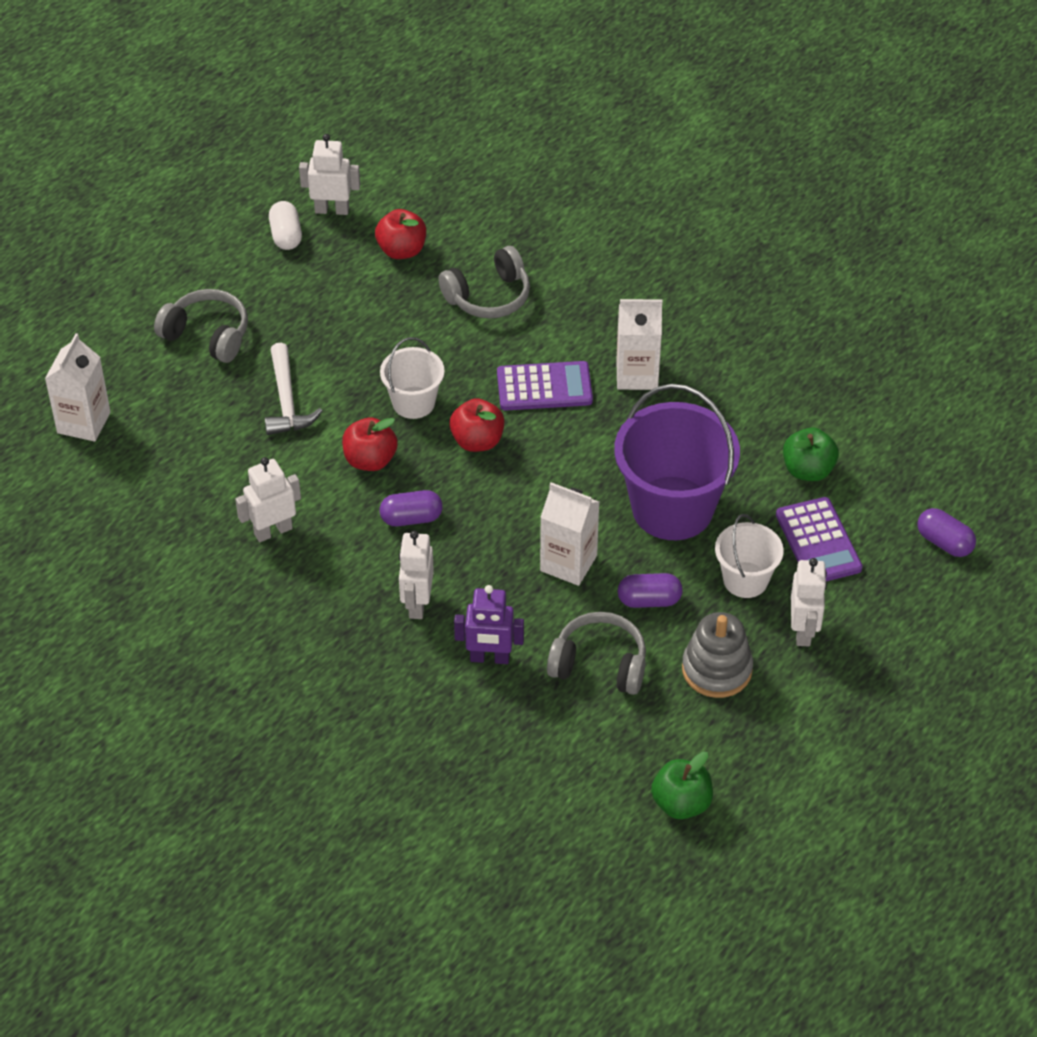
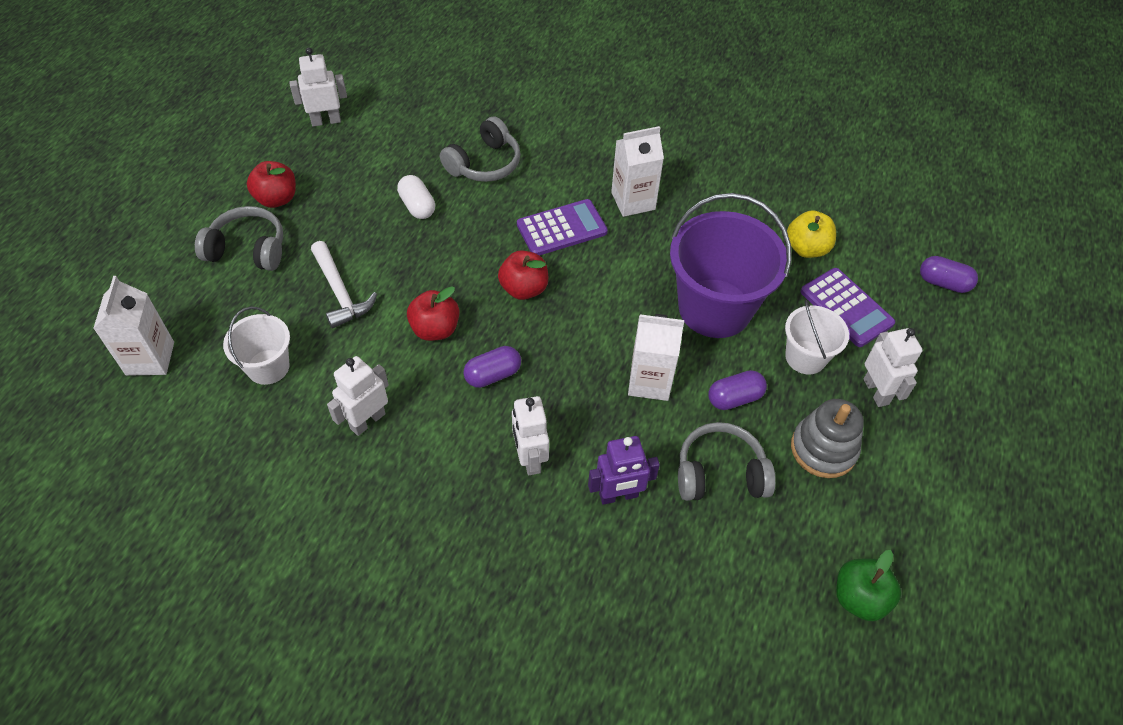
camera: 20 degrees left, 5 degrees up
white capsule [269,201,302,250] -> white capsule moved to [397,175,435,219]
red apple [375,209,426,259] -> red apple moved to [247,161,296,208]
white bucket [380,337,445,419] -> white bucket moved to [223,307,290,385]
green apple [783,428,839,481] -> yellow apple [787,210,836,258]

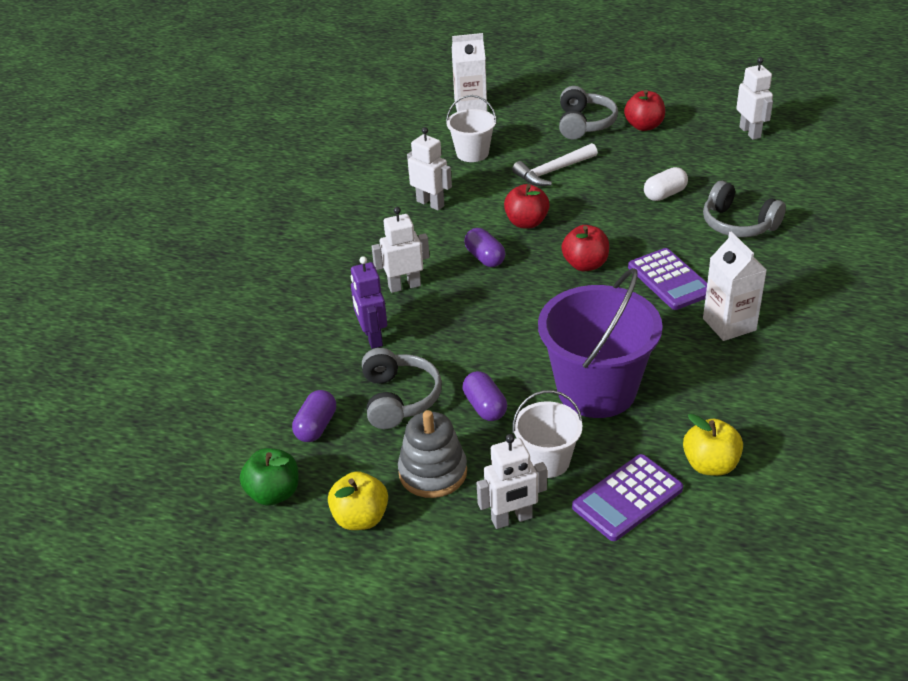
camera: 90 degrees right, 15 degrees down
white carton [628,314,684,401] -> none
purple capsule [920,256,978,293] -> purple capsule moved to [292,390,336,442]
none -> yellow apple [328,471,388,530]

